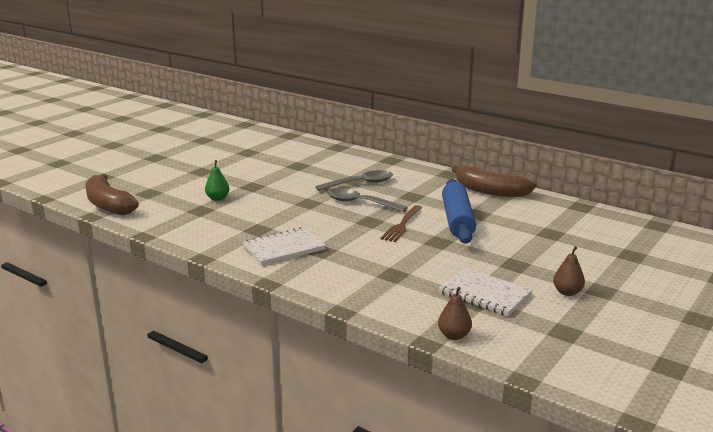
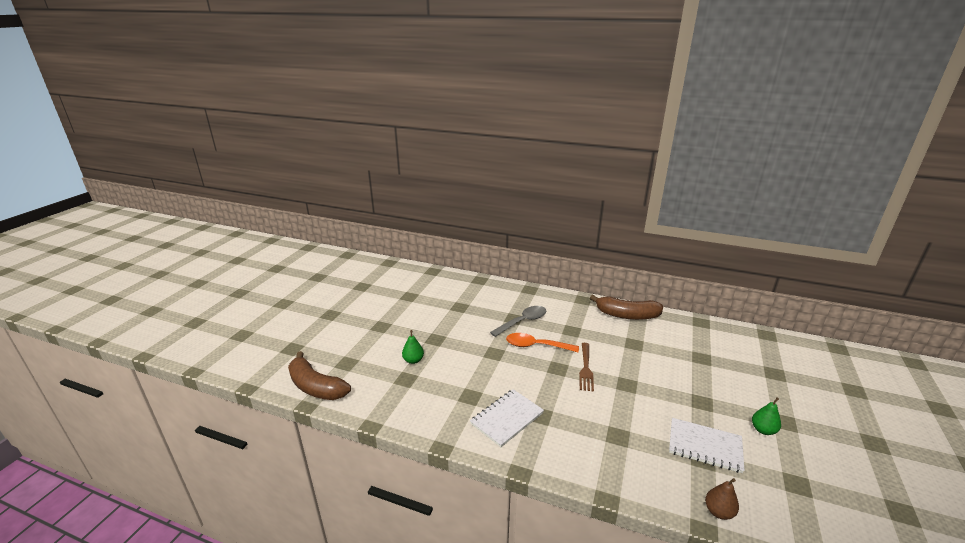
camera: 15 degrees left, 5 degrees up
grey spoon [327,188,408,212] -> orange spoon [506,333,579,352]
blue rolling pin [442,179,476,244] -> none
brown pear [553,246,585,296] -> green pear [752,398,781,435]

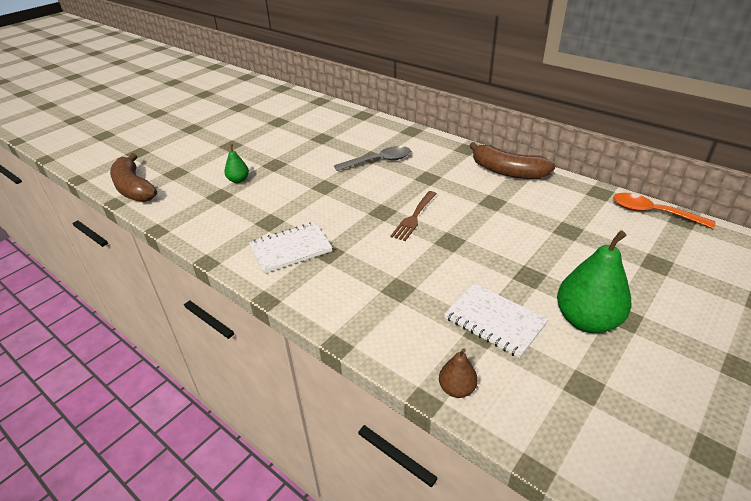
camera: 20 degrees right, 10 degrees up
orange spoon [506,333,579,352] -> orange spoon moved to [613,193,716,229]
green pear [752,398,781,435] -> green pear [557,230,631,333], size x1.98

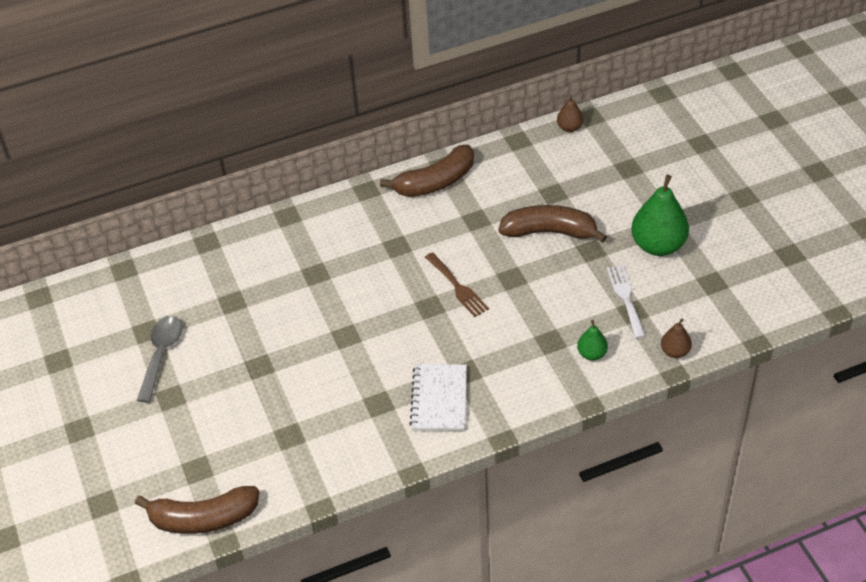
camera: 60 degrees left, 10 degrees up
green pear [224,144,249,183] -> green pear moved to [577,320,608,360]
grey spoon [334,146,411,171] -> grey spoon moved to [137,316,183,403]
white notebook [444,283,548,358] -> white fork [606,265,645,338]
orange spoon [613,193,716,229] -> brown pear [557,95,583,132]
none -> brown banana [499,205,607,243]

